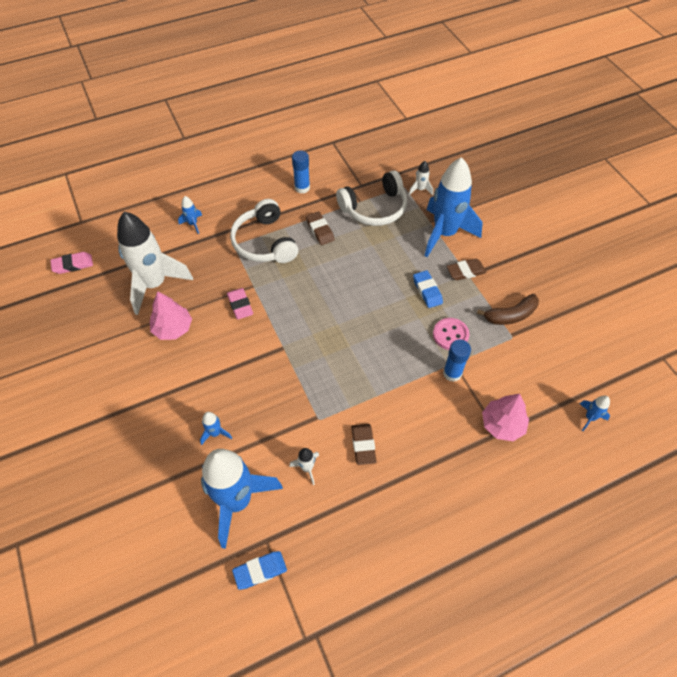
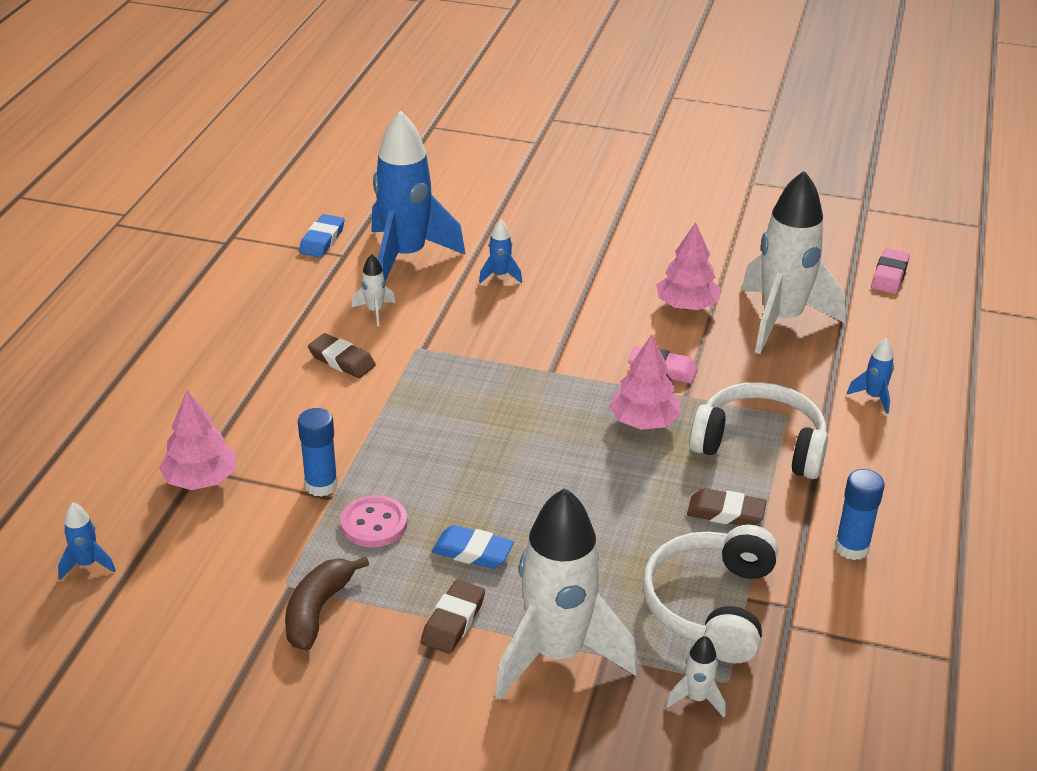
camera: 130 degrees right, 20 degrees down
blue rocket [424,157,482,257] -> white rocket [495,488,638,700]
none -> pink tree [609,334,681,430]

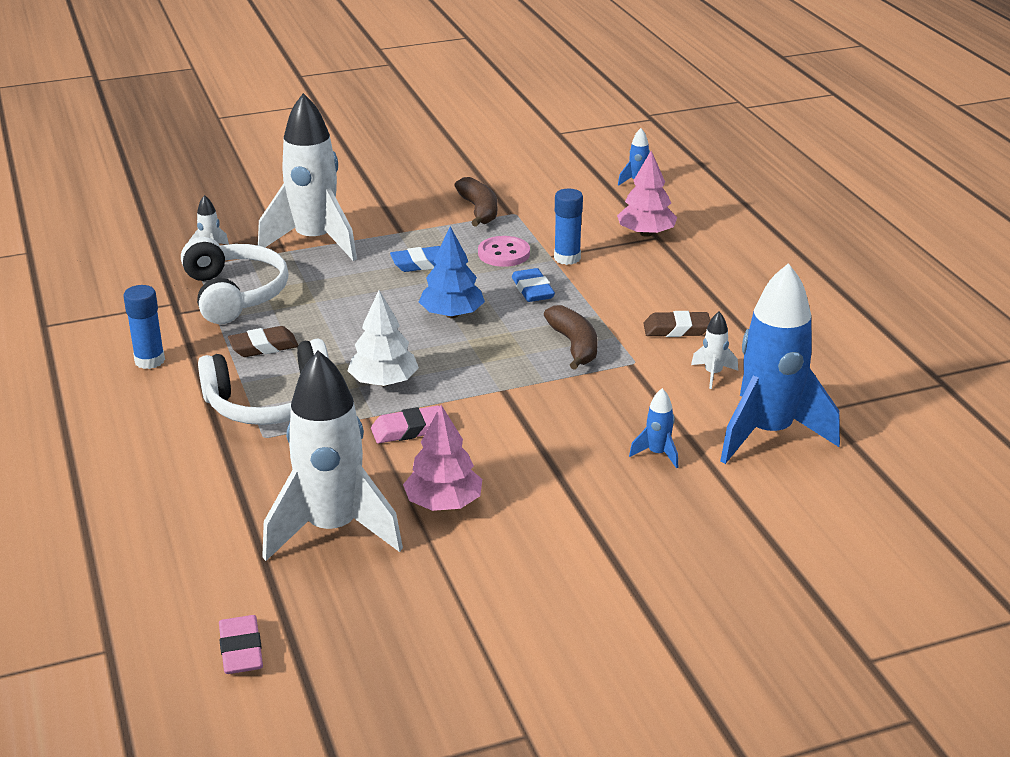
camera: 145 degrees right, 5 degrees down
blue eraser [299,214,344,257] -> blue eraser moved to [512,268,555,302]
brown eraser [421,580,485,654] -> none
pink tree [609,334,681,430] -> white tree [347,290,419,386]
blue rocket [847,338,894,414] -> none
none -> blue tree [419,226,485,318]
none -> brown banana [544,305,598,370]

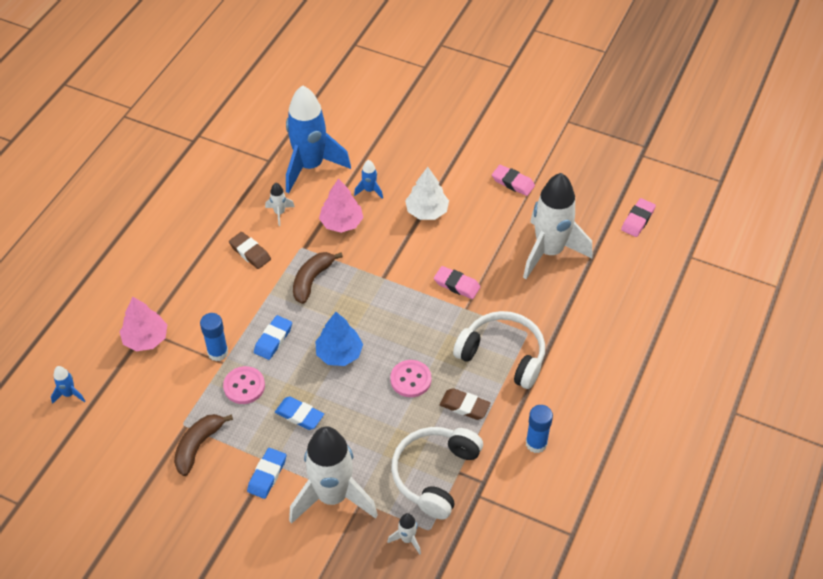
camera: 135 degrees left, 20 degrees up
white tree [347,290,419,386] -> white tree moved to [405,167,449,220]
pink tree [403,405,482,511] -> pink tree moved to [319,178,363,233]
none -> blue eraser [247,448,286,499]
none -> pink button [390,360,431,397]
none -> pink eraser [492,165,535,196]

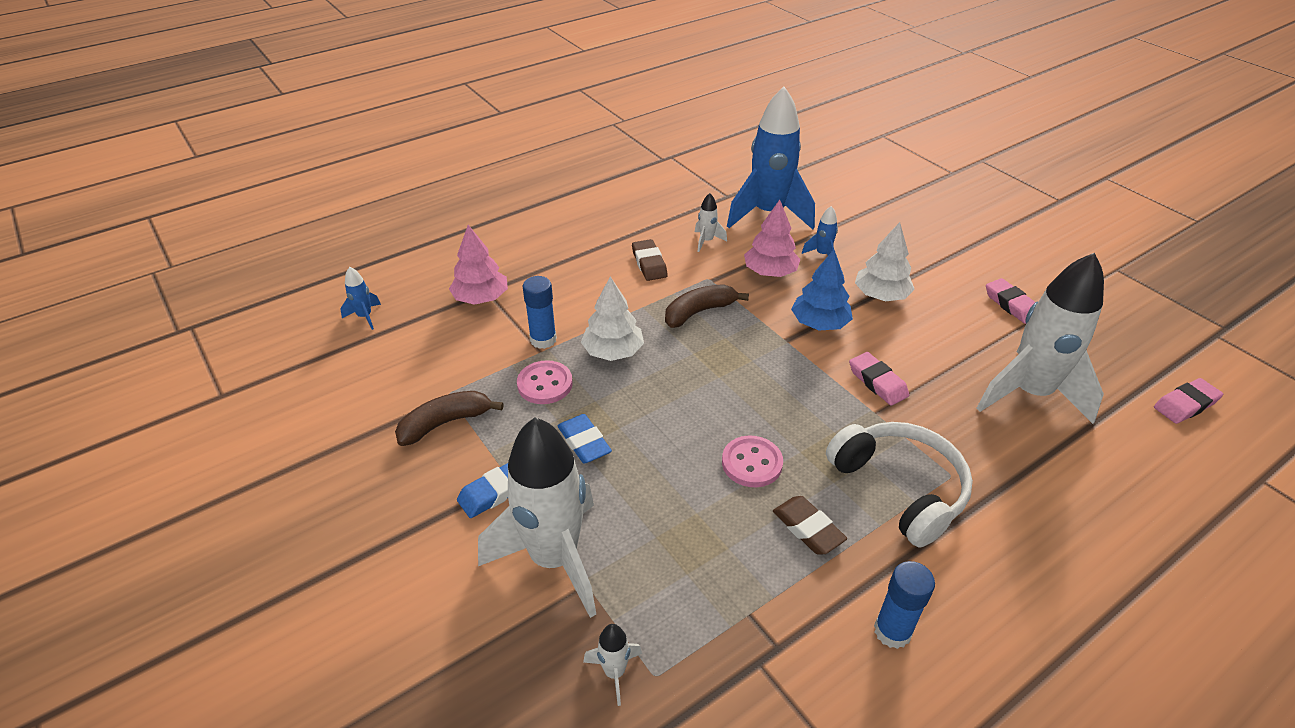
camera: 30 degrees right, 10 degrees down
blue eraser [254,315,292,360] -> white tree [581,277,644,361]
blue tree [315,312,363,366] -> blue tree moved to [791,249,853,331]
white headphones [391,427,483,520] -> none

